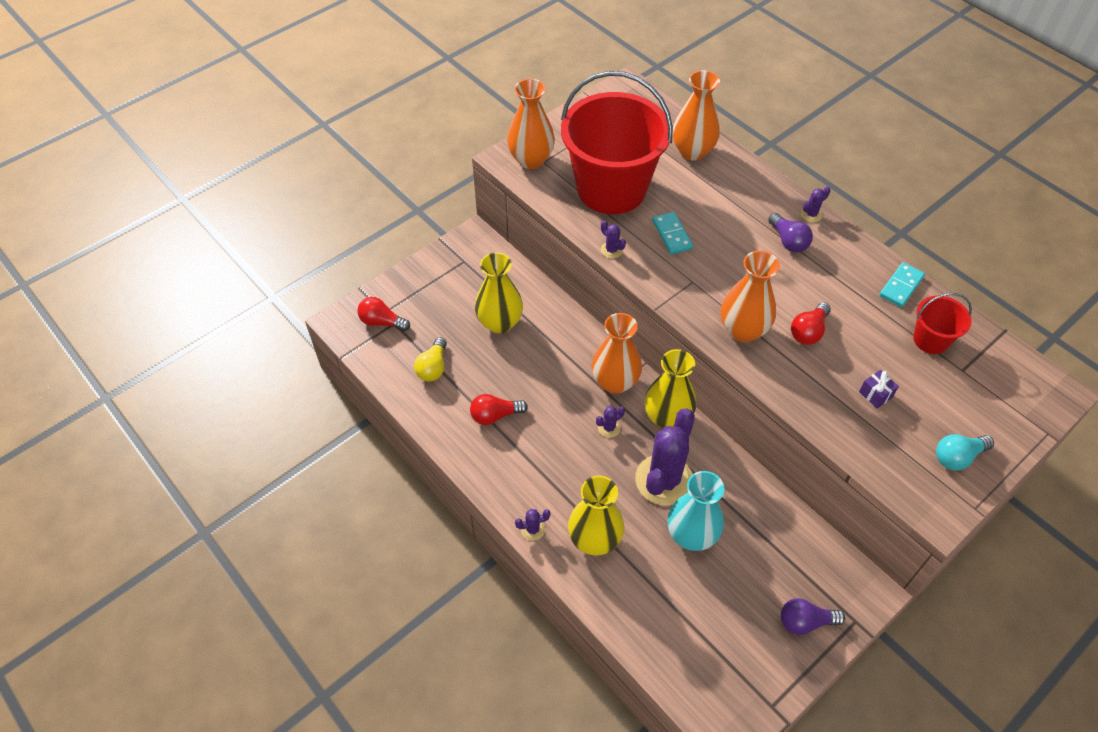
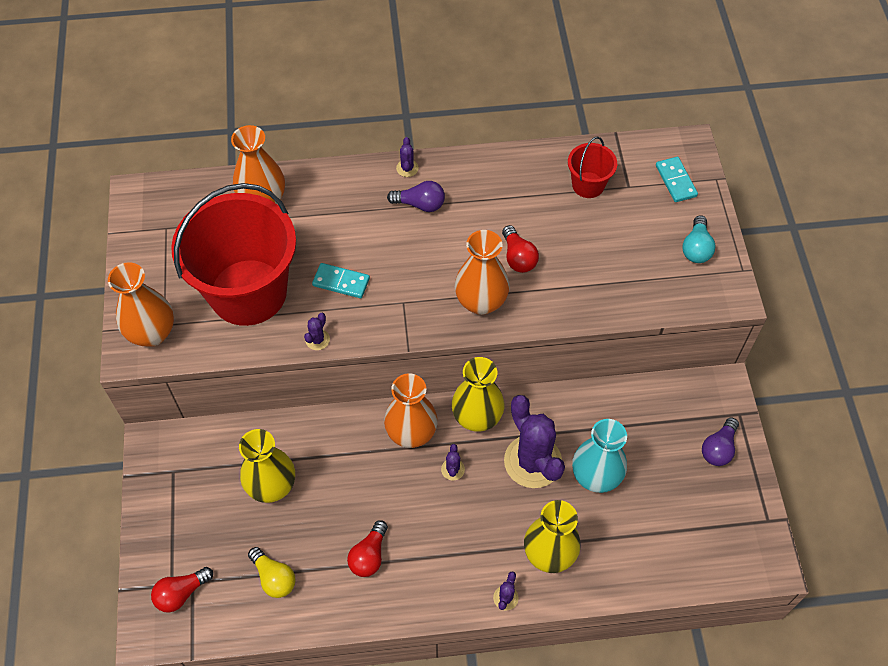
camera: 55 degrees left, 5 degrees up
purple cactus [601,220,626,258] -> purple cactus turned 60 degrees counterclockwise [304,313,330,350]
purple gift [859,370,899,408] -> none
turquoise domino [879,262,925,307] -> turquoise domino moved to [656,157,698,202]

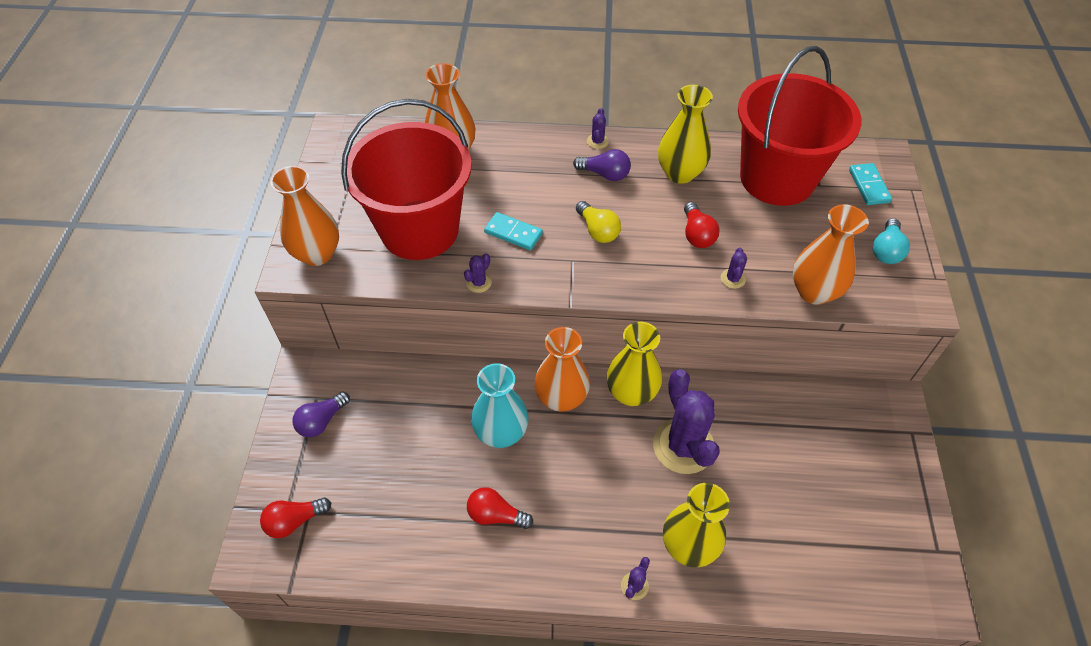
camera: 10 degrees right, 5 degrees down
yellow vase [239,429,295,503] -> yellow vase moved to [658,85,713,184]
yellow light bulb [248,547,295,598] -> yellow light bulb moved to [576,201,621,243]
red light bulb [347,520,388,577] -> red light bulb turned 75 degrees clockwise [467,487,533,529]
purple cactus [441,444,465,481] -> purple cactus moved to [721,248,747,289]
orange vase [455,230,510,315] -> orange vase moved to [793,204,869,305]
red bucket [568,137,617,198] -> red bucket [738,46,861,206], size x2.26
turquoise vase [572,419,627,493] -> turquoise vase moved to [471,363,529,448]
purple light bulb [702,417,739,466] -> purple light bulb moved to [292,392,350,437]

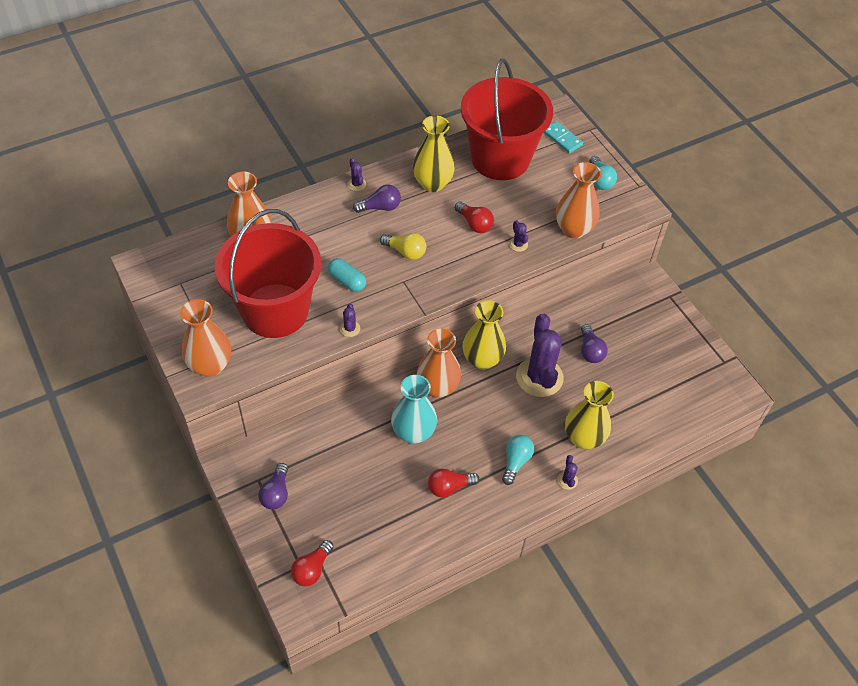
camera: 35 degrees left, 0 degrees up
turquoise domino [484,212,543,250] -> turquoise capsule [328,258,366,292]
purple cactus [653,369,720,474] -> purple cactus turned 45 degrees clockwise [516,314,564,397]
none -> turquoise light bulb [502,435,534,485]
none -> purple light bulb [581,324,608,363]

